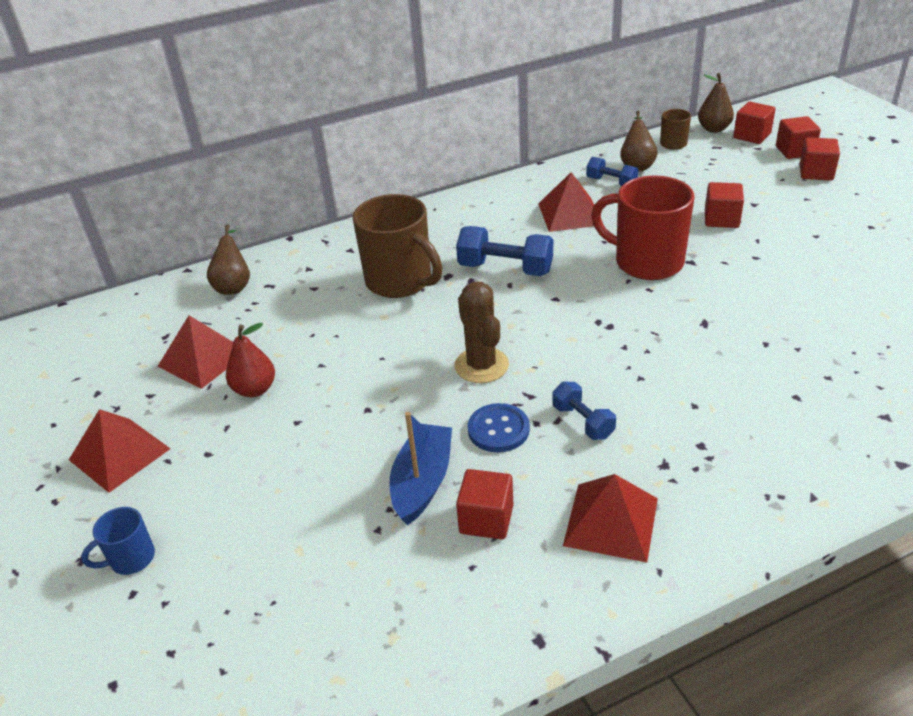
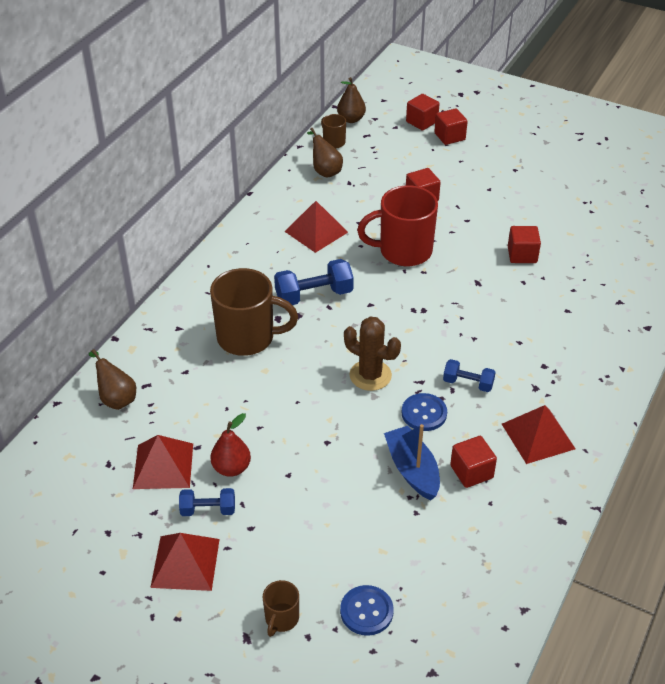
camera: 40 degrees left, 5 degrees up
blue mug [81,507,155,575] -> brown mug [263,580,299,637]
blue dumbbell [586,157,639,186] -> blue dumbbell moved to [179,488,235,516]
red cube [733,102,775,144] -> red cube moved to [508,226,541,263]
none -> blue button [340,585,394,636]

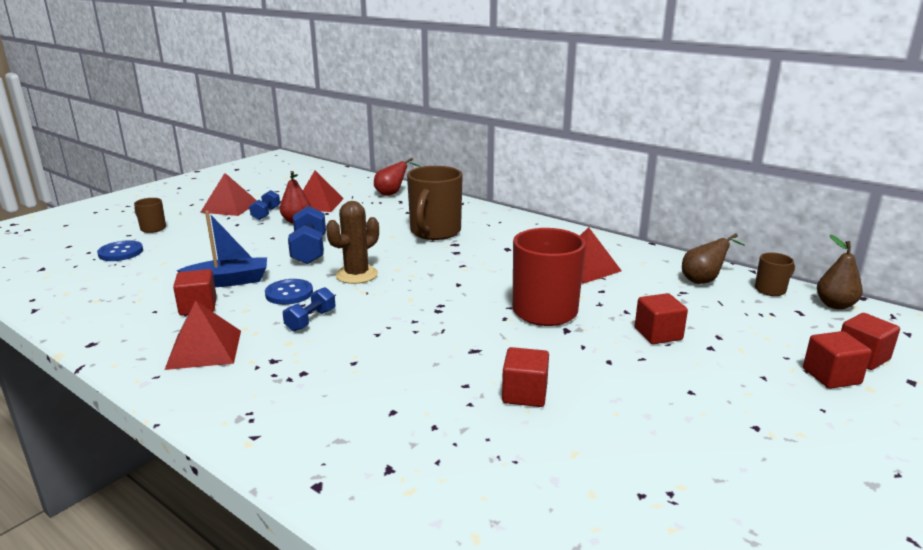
camera: 100 degrees right, 20 degrees down
brown pear [89,349,136,410] -> red pear [374,158,421,196]
blue dumbbell [274,259,354,305] -> blue dumbbell moved to [288,206,326,264]

